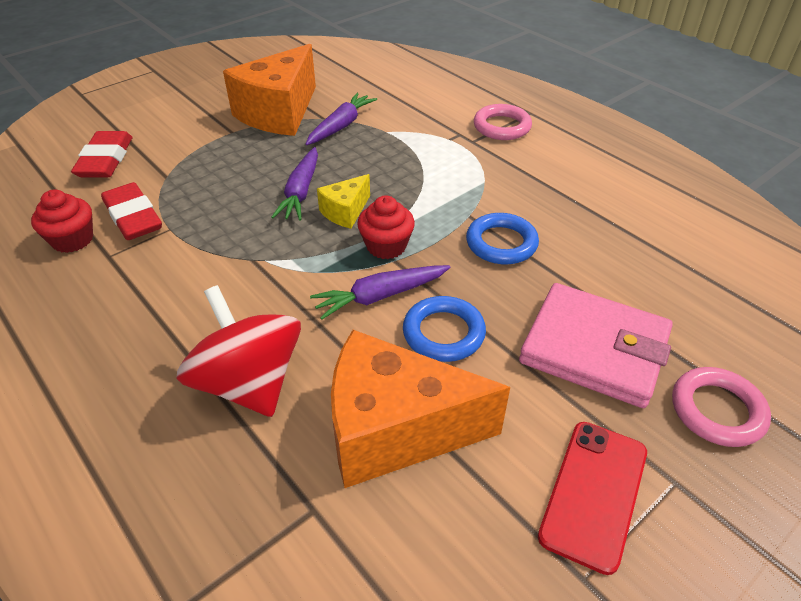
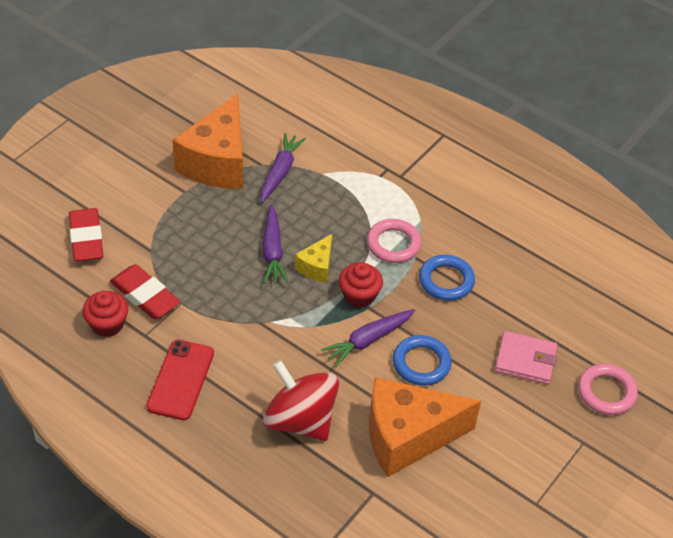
camera: 15 degrees left, 5 degrees up
pink ring [474,104,532,140] -> pink ring moved to [367,219,422,263]
pink wallet [519,283,673,408] -> pink wallet [495,331,558,384], size x0.64
red phone [538,422,647,575] -> red phone moved to [146,340,214,420]

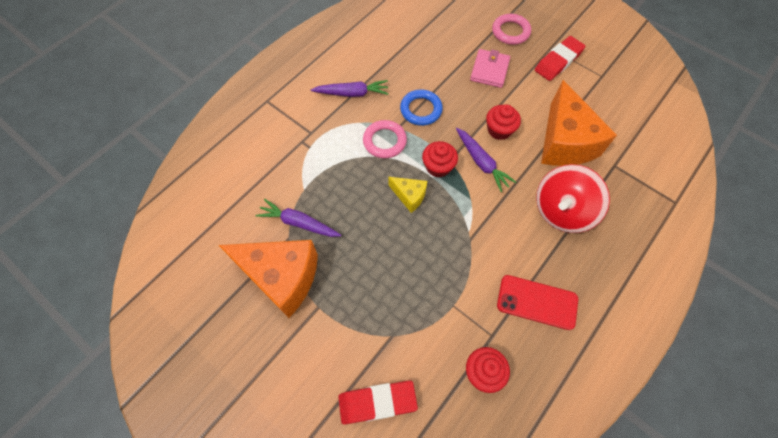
camera: 85 degrees left, 15 degrees up
red eraser [110,264,180,319] -> red eraser moved to [535,36,585,81]
purple carrot [262,205,288,284] -> purple carrot moved to [311,80,389,97]
blue ring [393,335,452,386] -> red cupcake [486,105,521,140]

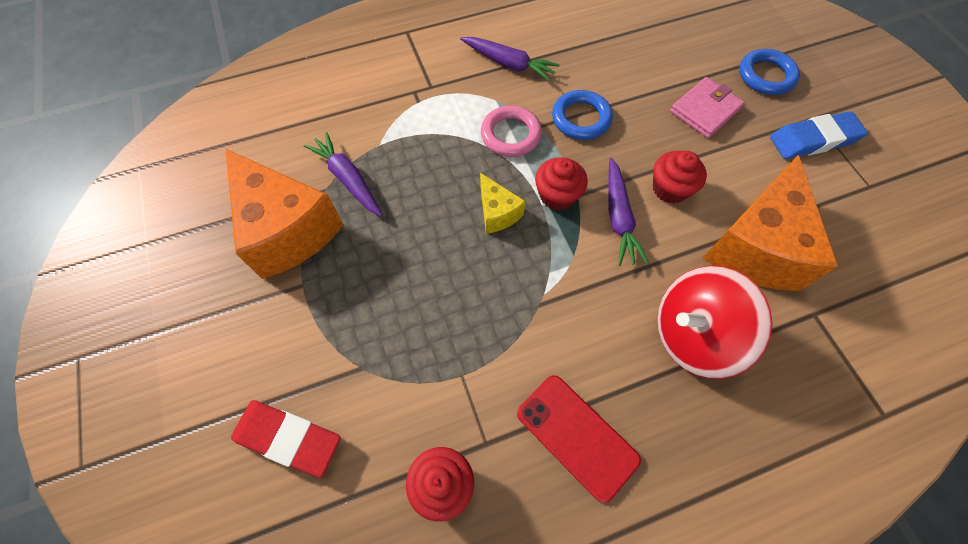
camera: 30 degrees right, 0 degrees up
pink ring [492,14,531,45] -> blue ring [739,49,800,95]
red eraser [535,36,585,81] -> blue eraser [770,111,868,159]

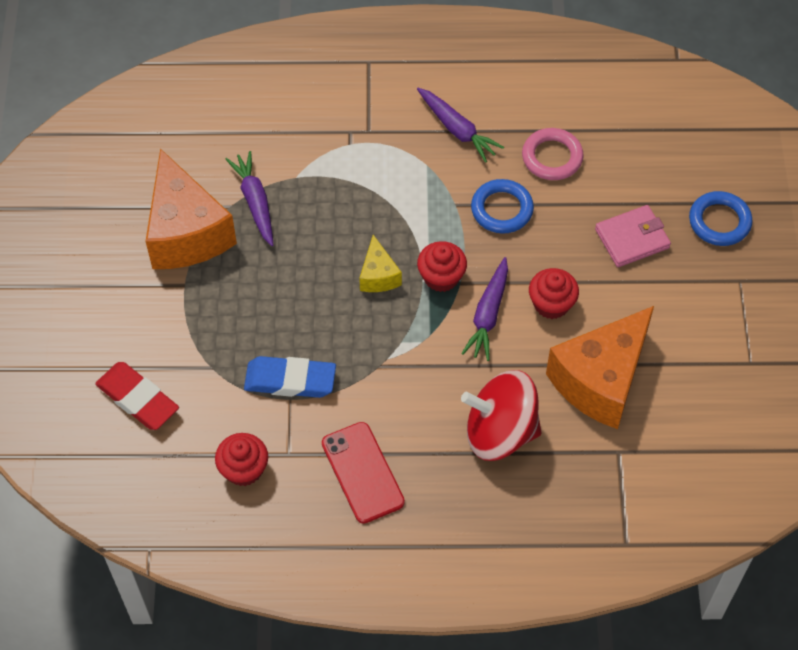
camera: 20 degrees right, 5 degrees down
pink ring [481,106,542,157] -> pink ring moved to [522,128,584,180]
blue eraser [770,111,868,159] -> blue eraser moved to [244,356,336,398]

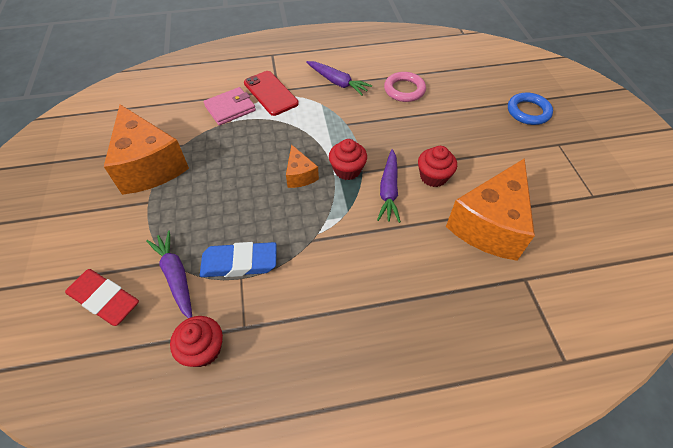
camera: 10 degrees left, 5 degrees down
purple carrot [226,151,273,246] -> purple carrot moved to [146,231,192,318]
red phone [322,422,405,524] -> red phone moved to [244,71,299,116]
yellow cheese [359,235,402,292] -> orange cheese [286,144,319,188]
red spinning top [461,370,542,461] -> none
blue ring [471,179,534,234] -> none
pink wallet [595,205,671,267] -> pink wallet moved to [203,87,256,125]

